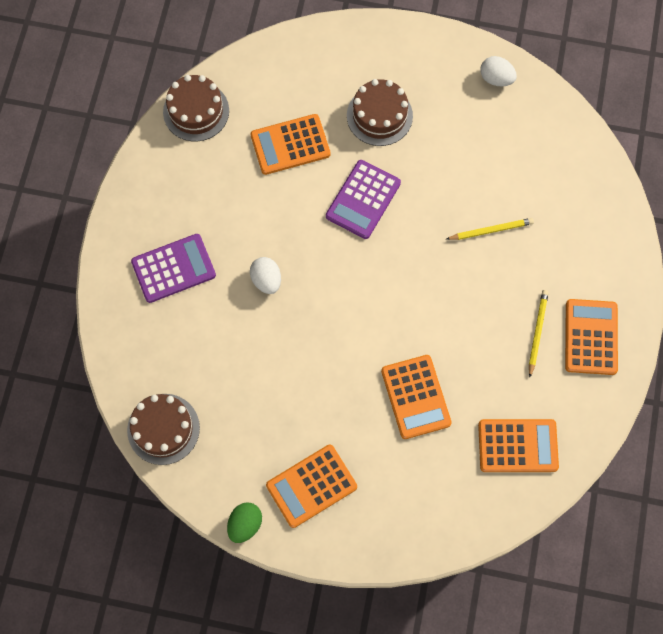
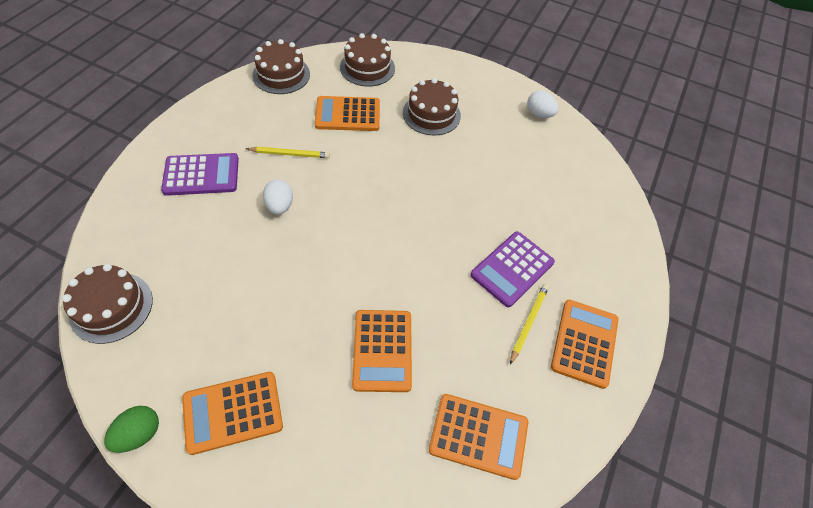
camera: 10 degrees right, 15 degrees down
purple calculator [326,160,401,239] -> purple calculator moved to [470,232,555,307]
yellow pencil [446,218,534,240] -> yellow pencil moved to [246,147,330,158]
none -> brown cake [340,33,395,86]

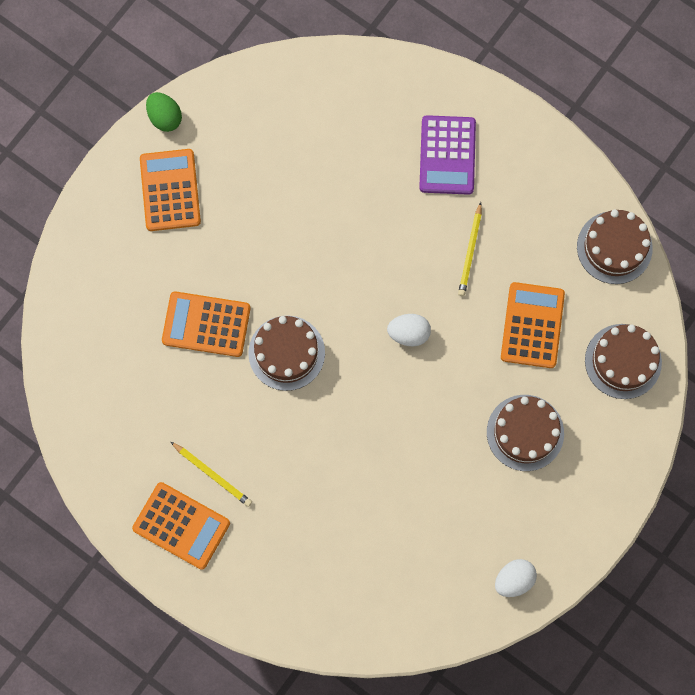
camera: 105 degrees right, 20 degrees up
brown cake [62,264,153,344] -> brown cake moved to [248,316,325,391]
white egg [263,179,293,214] -> white egg moved to [387,314,431,346]
orange calculator [429,394,528,480] -> none
purple calculator [470,232,555,307] -> none

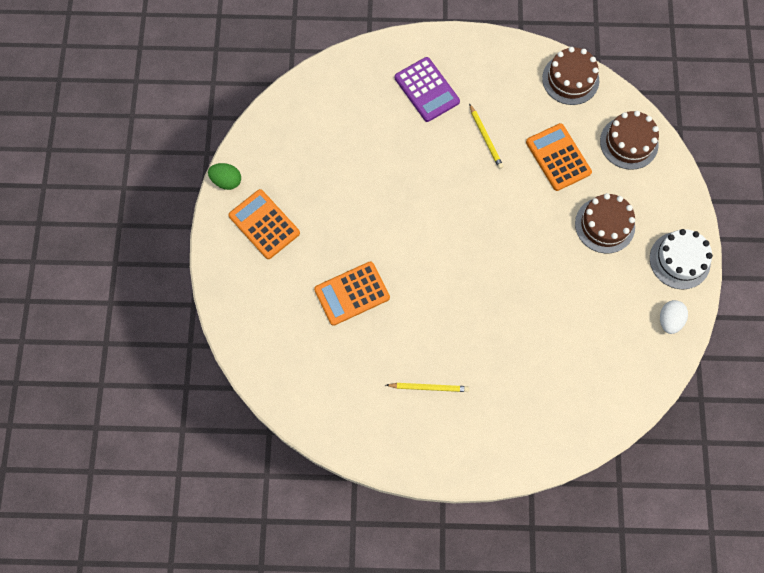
camera: 35 degrees left, 5 degrees down
orange calculator [132,482,230,569] -> none
brown cake [248,316,325,391] -> none
white egg [387,314,431,346] -> none
none -> white cake [650,229,713,289]

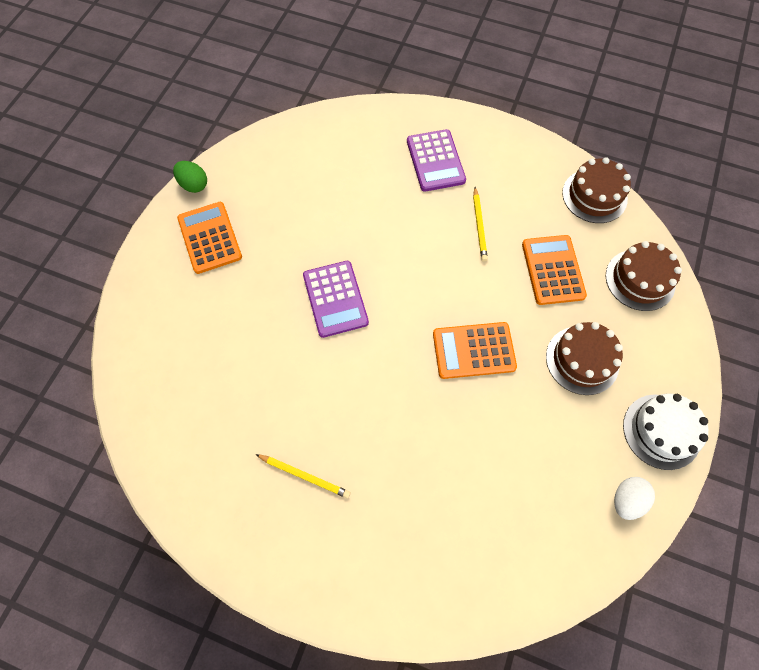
camera: 20 degrees right, 5 degrees down
orange calculator [314,262,390,326] -> orange calculator moved to [433,322,517,379]
none -> purple calculator [303,261,369,338]

